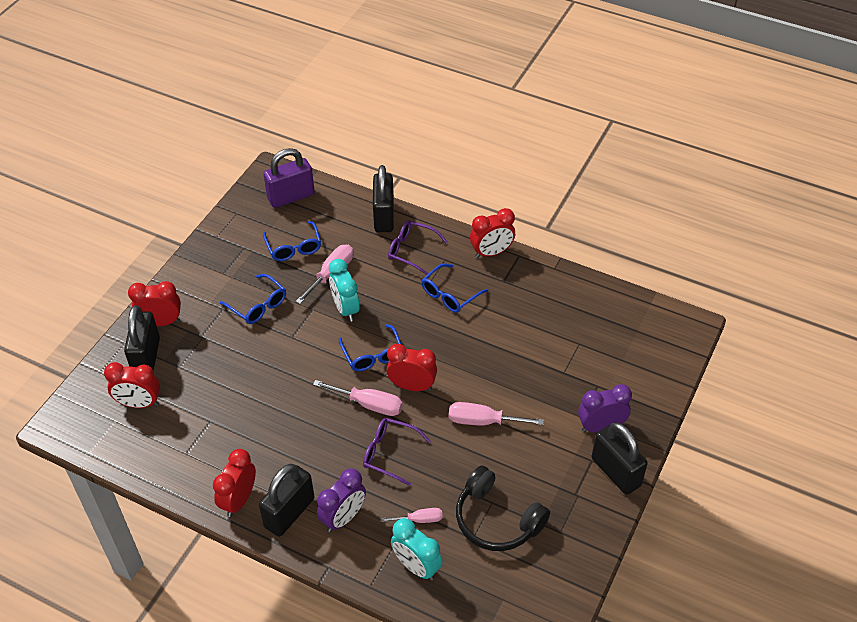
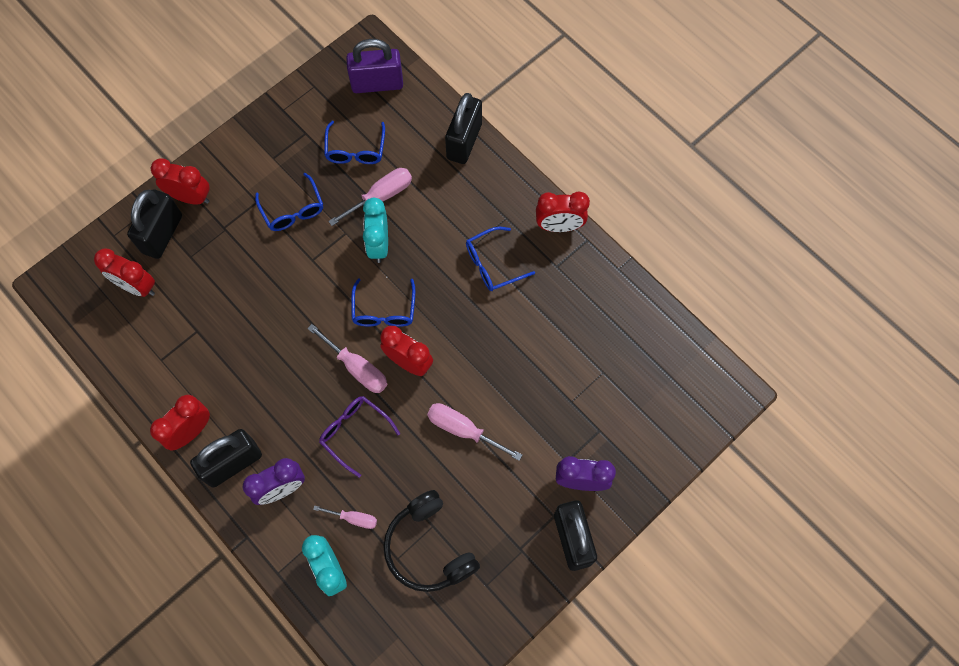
camera: 20 degrees right, 20 degrees up
purple glasses [388,220,447,275] -> none

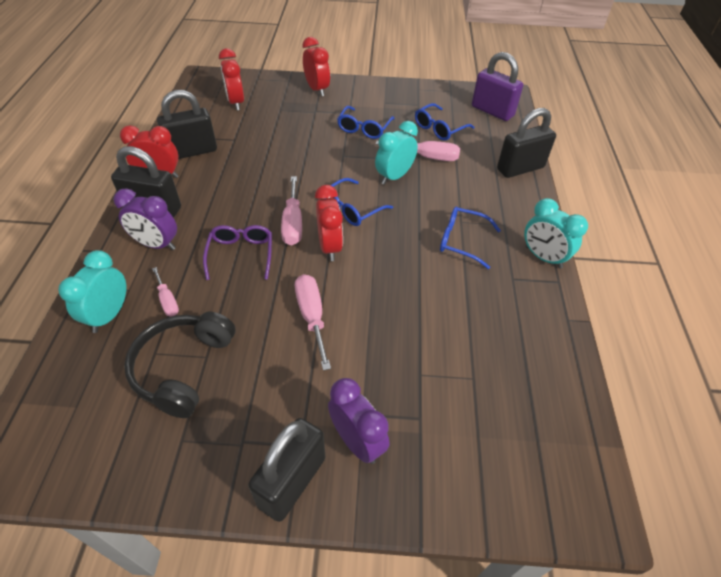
camera: 45 degrees right, 20 degrees down
black padlock [127,189,182,259] -> black padlock moved to [157,90,217,159]
red clock [536,192,590,232] -> turquoise clock [524,198,588,269]

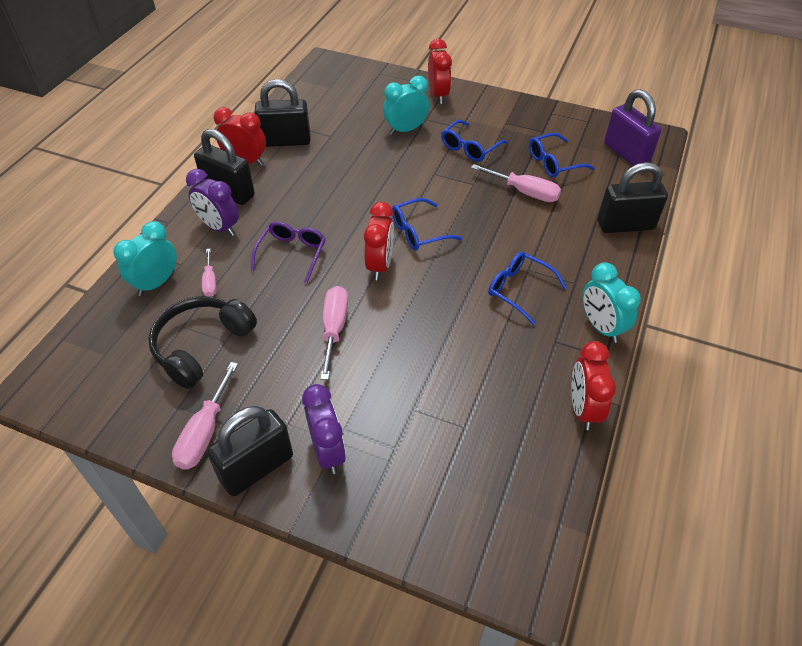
camera: 20 degrees right, 0 degrees up
red clock [219,48,244,110] -> red clock moved to [571,341,616,430]
pink screwdriver [281,176,302,245] -> pink screwdriver moved to [172,362,238,470]
turquoise clock [375,121,418,185] -> turquoise clock moved to [383,76,429,135]

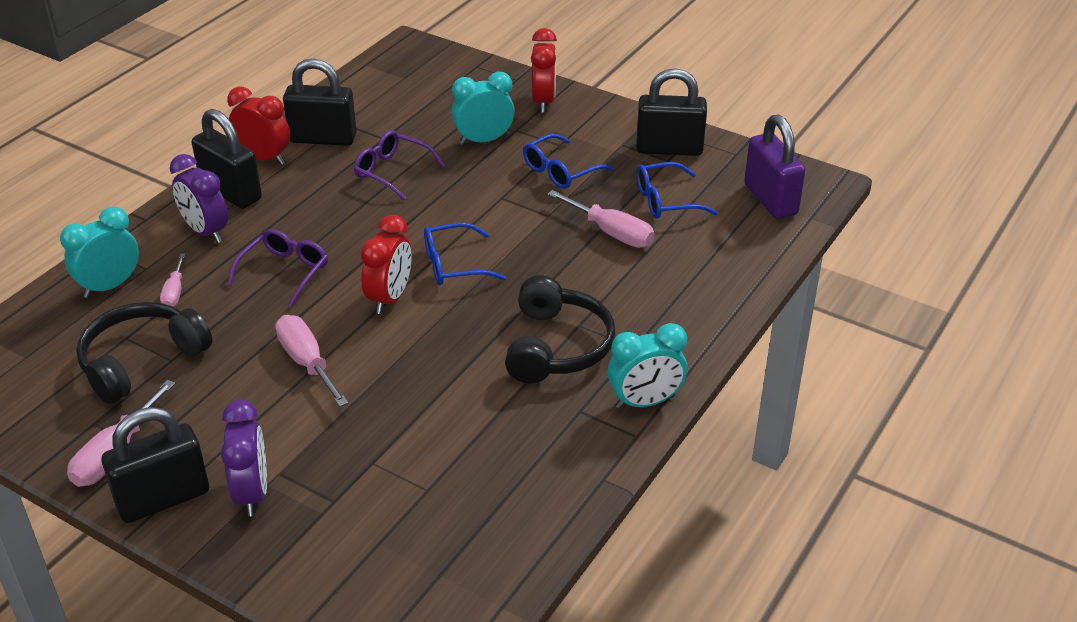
camera: 10 degrees right, 10 degrees down
pink screwdriver [320,286,348,380] -> pink screwdriver turned 45 degrees counterclockwise [275,315,348,407]
blue glasses [488,252,567,325] -> black headphones [505,275,615,383]
red clock [571,341,616,430] -> none
turquoise clock [583,262,641,343] -> turquoise clock turned 90 degrees counterclockwise [608,323,687,409]
black padlock [598,162,668,233] -> black padlock moved to [636,68,707,156]
none -> purple glasses [354,131,445,200]

